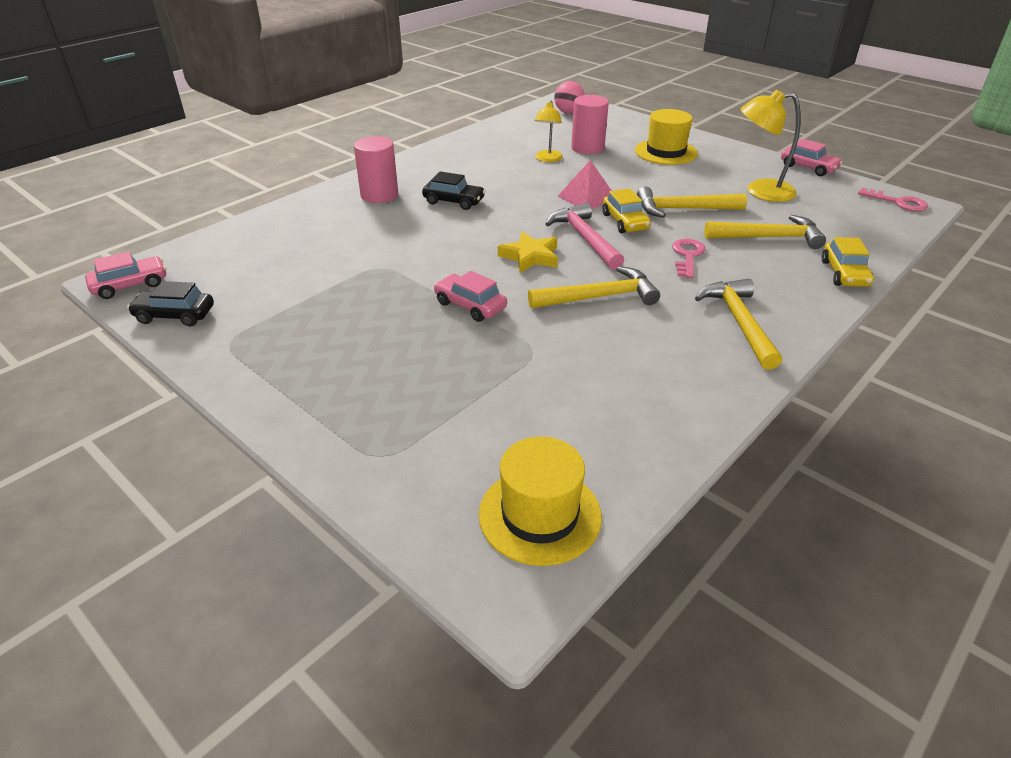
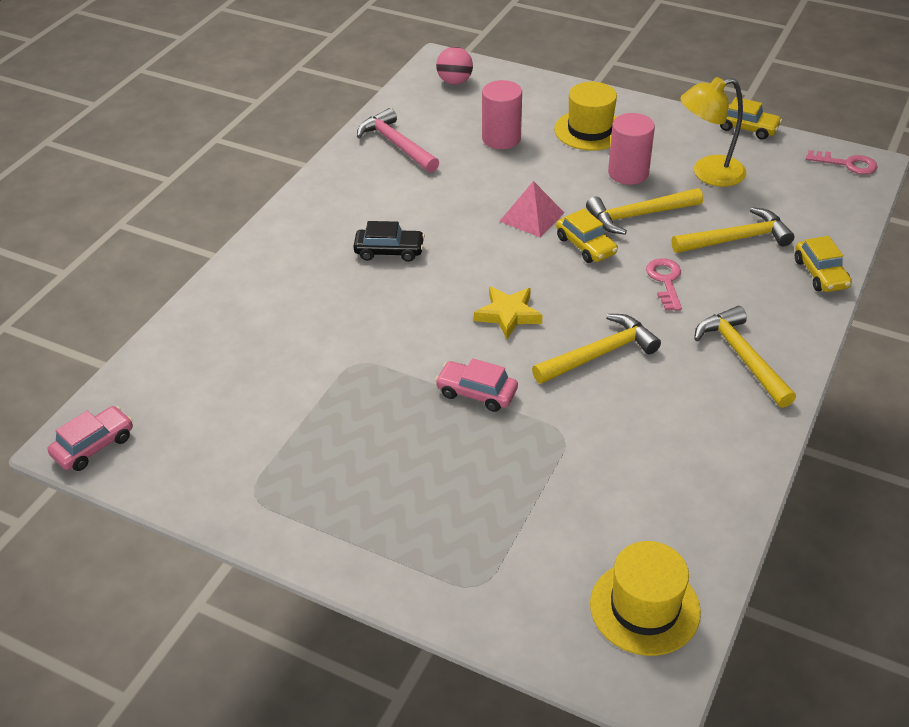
camera: 15 degrees left, 5 degrees up
black car [127,281,214,326] -> none
pink cylinder [354,136,398,203] -> pink cylinder moved to [608,113,655,185]
yellow lamp [535,101,563,162] -> none
pink hammer [545,203,624,270] -> pink hammer moved to [357,108,439,173]
pink car [781,139,843,176] -> yellow car [720,97,782,139]

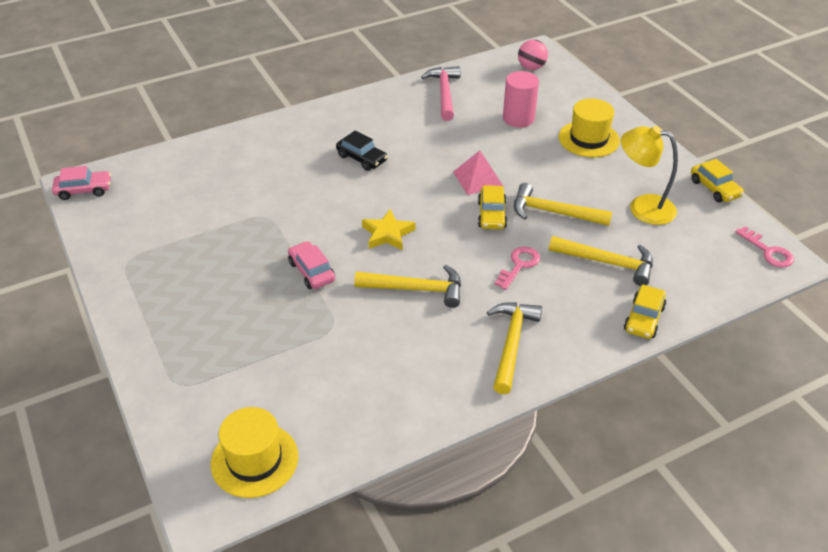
camera: 35 degrees right, 0 degrees up
pink cylinder [608,113,655,185] -> none

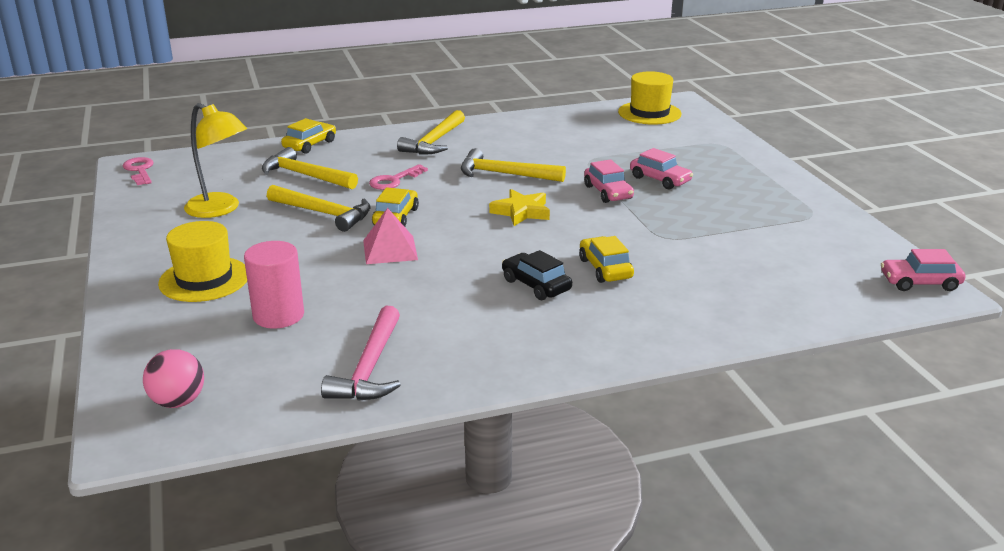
camera: 170 degrees left, 15 degrees down
yellow car [691,159,744,203] -> yellow car moved to [579,236,634,283]
none -> pink car [630,148,693,190]

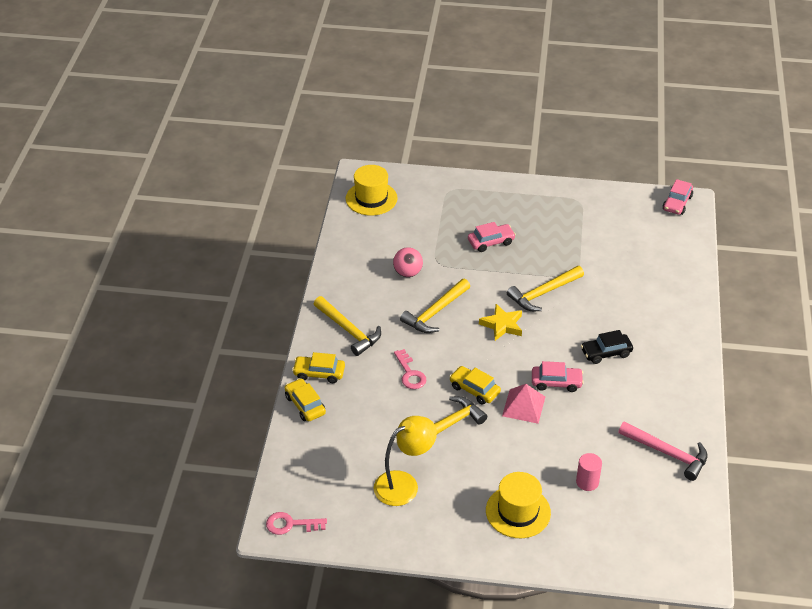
camera: 65 degrees left, 15 degrees up
pink ball [143,349,204,408] -> pink ball moved to [393,247,423,277]
pink cylinder [244,241,304,328] -> pink cylinder [576,453,602,491], size x0.66
yellow hammer [262,147,358,189] -> yellow hammer moved to [507,266,584,311]
yellow car [579,236,634,283] -> yellow car moved to [292,352,345,383]
pink car [584,159,634,203] -> pink car moved to [532,361,584,392]

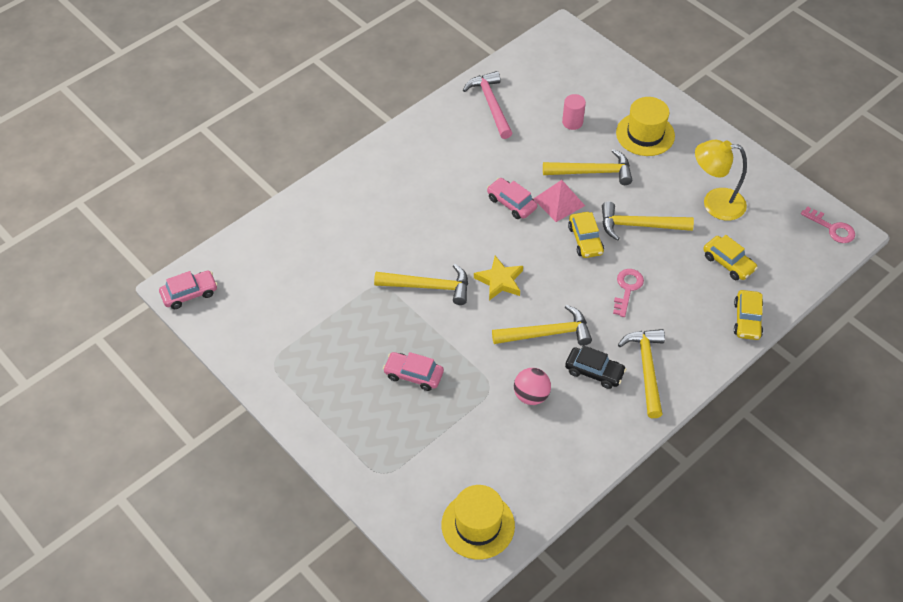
camera: 140 degrees left, 10 degrees up
yellow car [292,352,345,383] -> yellow car moved to [703,235,758,280]
black car [581,330,633,364] -> black car moved to [565,345,626,389]
none -> yellow hammer [543,149,632,185]

